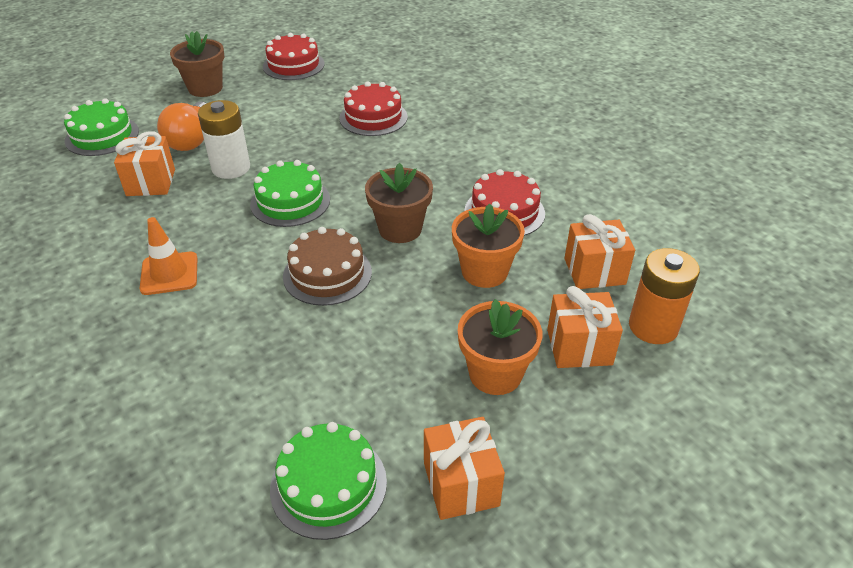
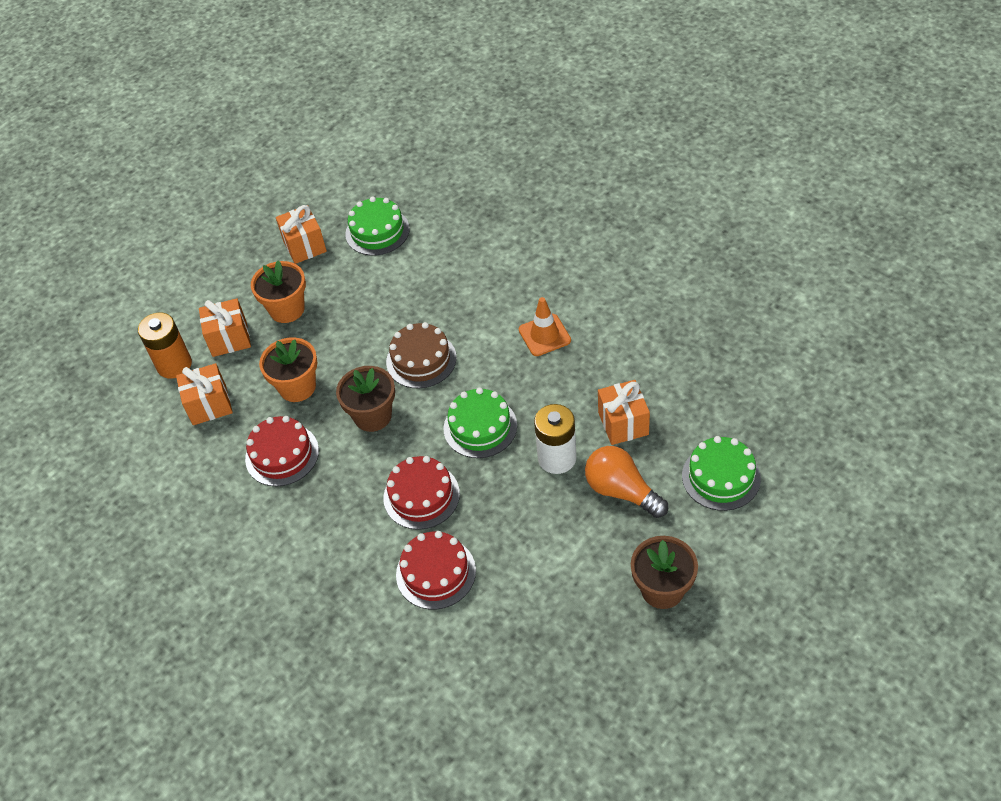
camera: 175 degrees right, 10 degrees up
orange light bulb [157,101,206,151] -> orange light bulb turned 45 degrees counterclockwise [585,446,668,518]
red cake [263,33,325,80] -> red cake moved to [384,456,460,530]

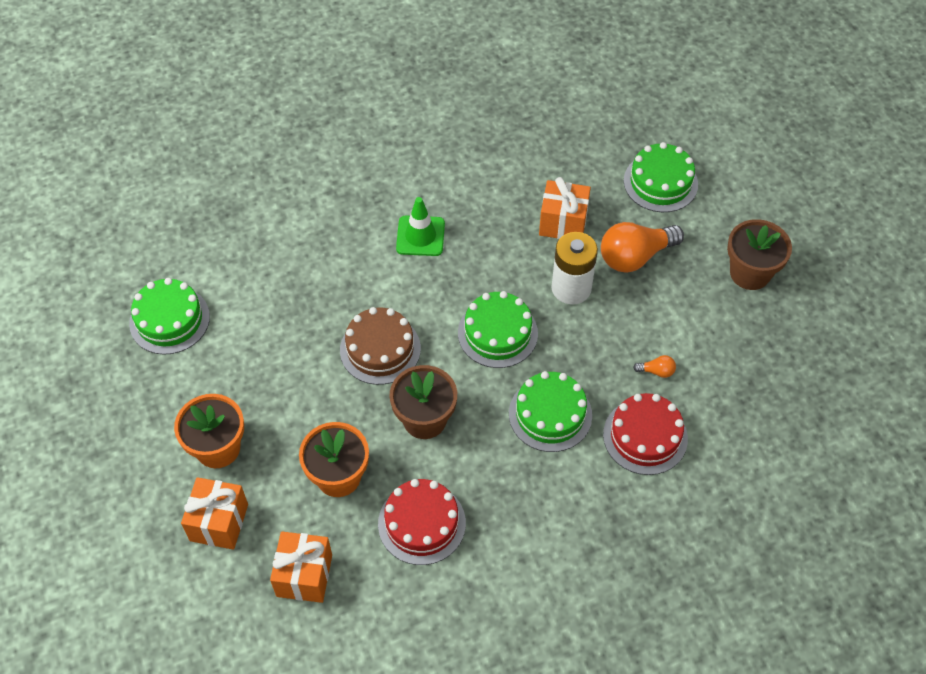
camera: 70 degrees left, 5 degrees up
orange battery [138,313,192,379] -> none
orange gift [276,205,327,264] -> none
red cake [384,456,460,530] -> green cake [509,371,592,452]
orange traffic cone [519,297,571,356] -> green traffic cone [396,197,445,256]
none -> orange light bulb [633,355,676,378]

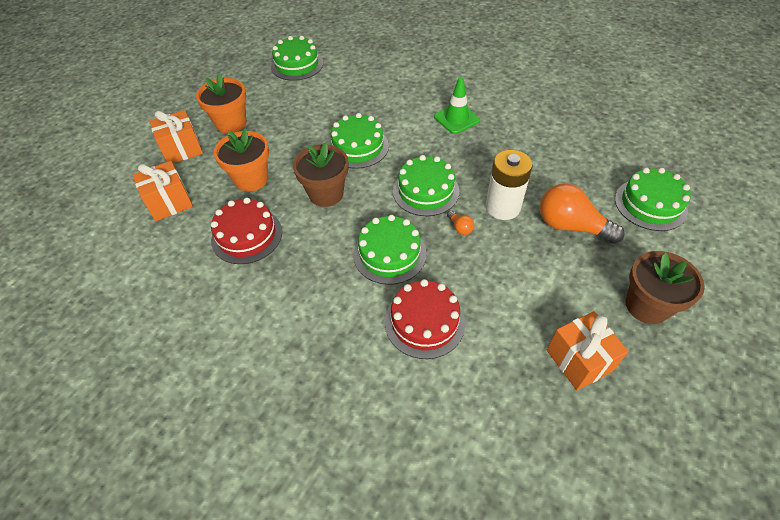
camera: 55 degrees right, 5 degrees down
brown cake [340,307,421,385] -> green cake [328,113,389,169]
orange gift [539,177,591,239] -> orange gift moved to [547,311,629,390]
orange light bulb [633,355,676,378] -> orange light bulb moved to [447,211,474,235]

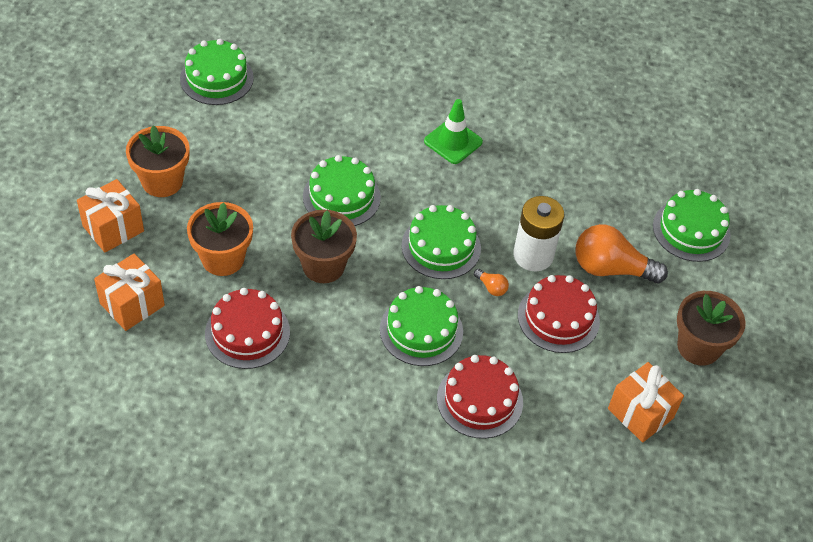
camera: 20 degrees left, 0 degrees up
none -> red cake [518,275,600,353]

